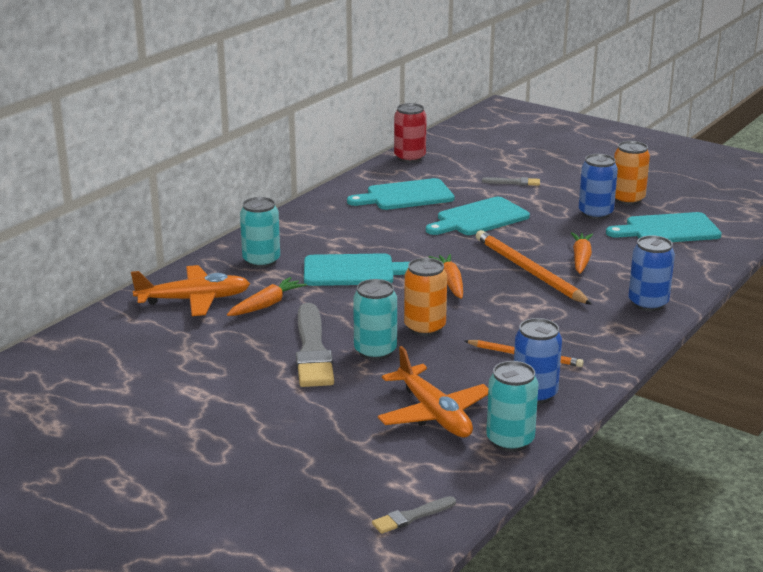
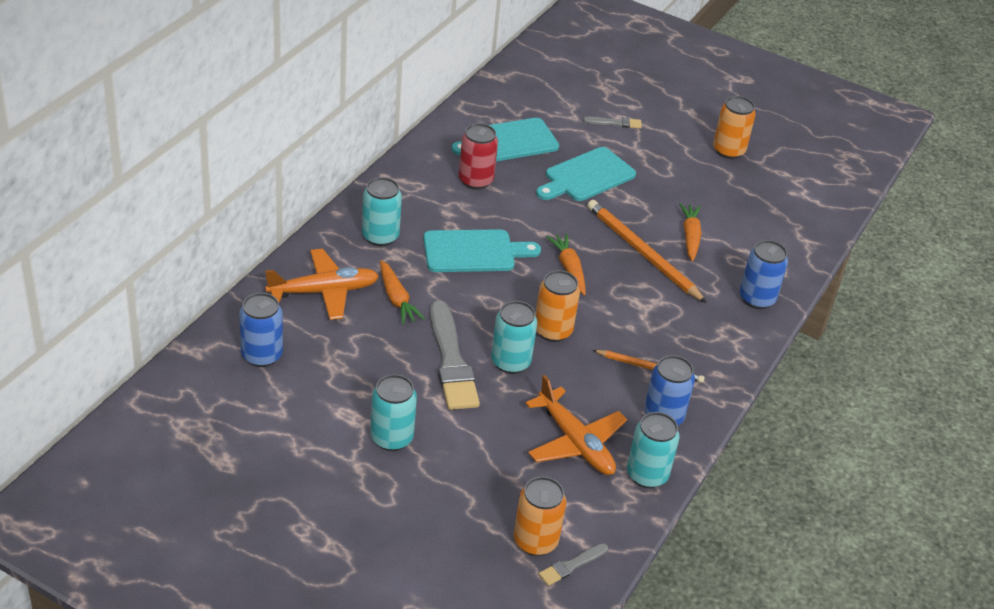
camera: 10 degrees left, 15 degrees up
orange carrot [227,277,307,316] -> orange carrot turned 120 degrees clockwise [380,260,425,325]
red can [394,103,427,163] -> red can moved to [459,123,498,190]
blue can [579,154,618,220] -> blue can moved to [239,293,283,367]
turquoise cutting board [606,212,722,242] -> none
none -> turquoise can [370,374,417,451]
none -> orange can [514,477,566,556]

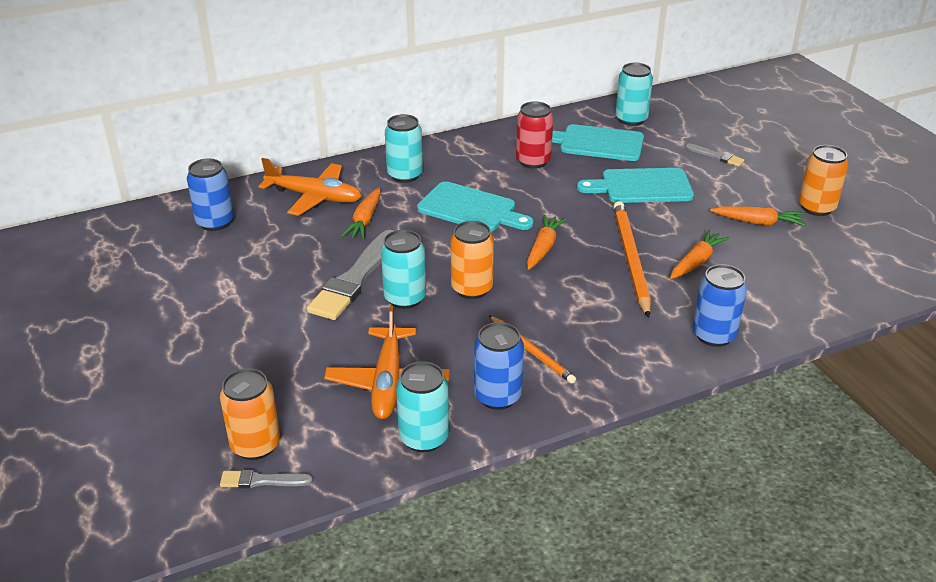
camera: 40 degrees right, 5 degrees down
turquoise can [370,374,417,451] -> turquoise can moved to [615,63,653,126]
none -> orange carrot [710,206,806,226]

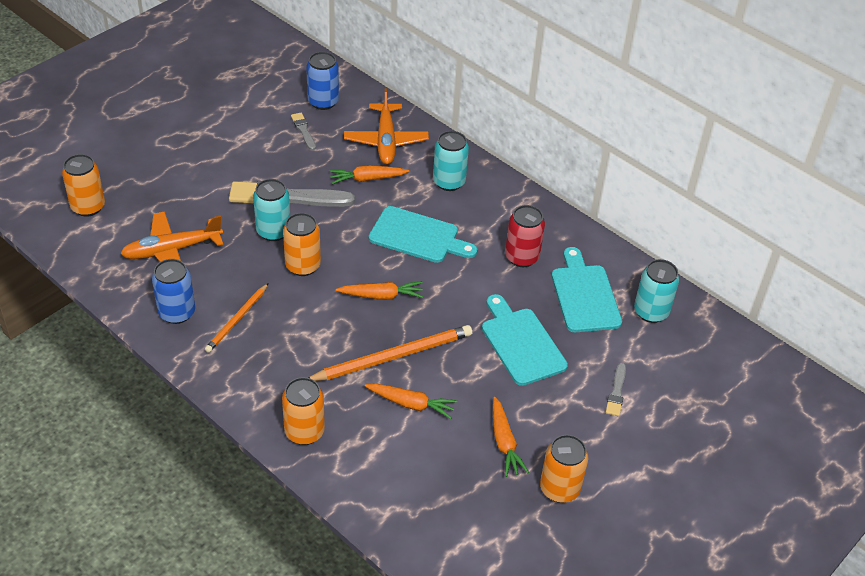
camera: 65 degrees right, 10 degrees up
grey brush [220,470,313,488] -> grey brush moved to [291,113,316,150]
turquoise can [396,361,449,452] -> none
turquoise cutting board [417,181,534,232] -> turquoise cutting board turned 75 degrees counterclockwise [369,206,477,263]
blue can [693,264,747,347] -> orange can [282,377,325,445]

